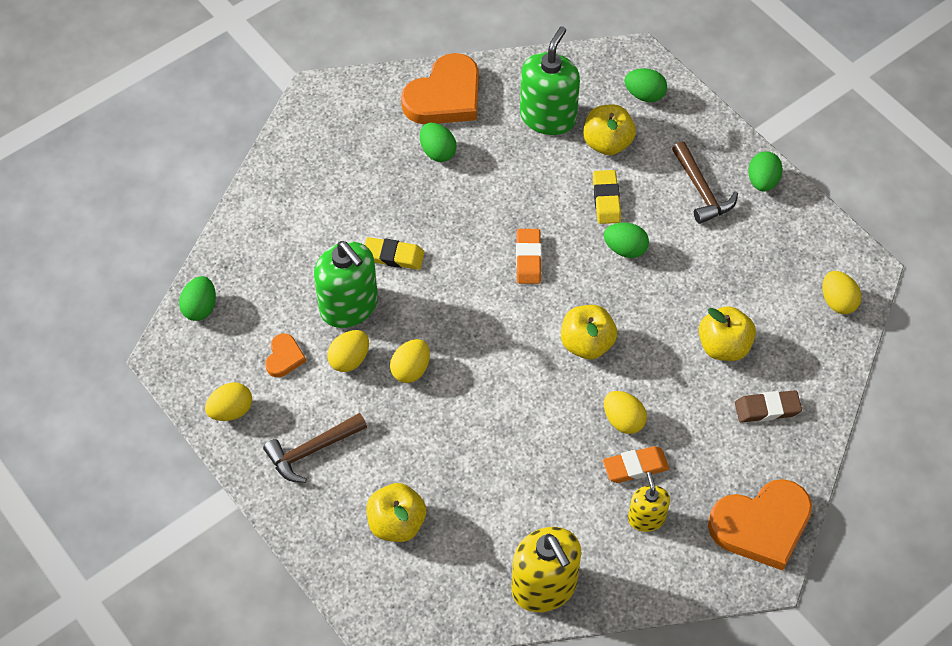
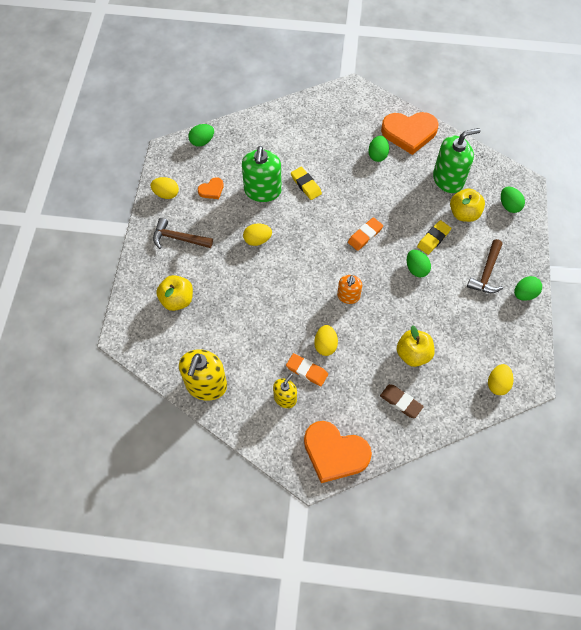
camera: 45 degrees right, 5 degrees up
yellow egg [327,330,369,372] -> none
yellow apple [561,305,617,359] -> orange soap dispenser [337,275,362,304]

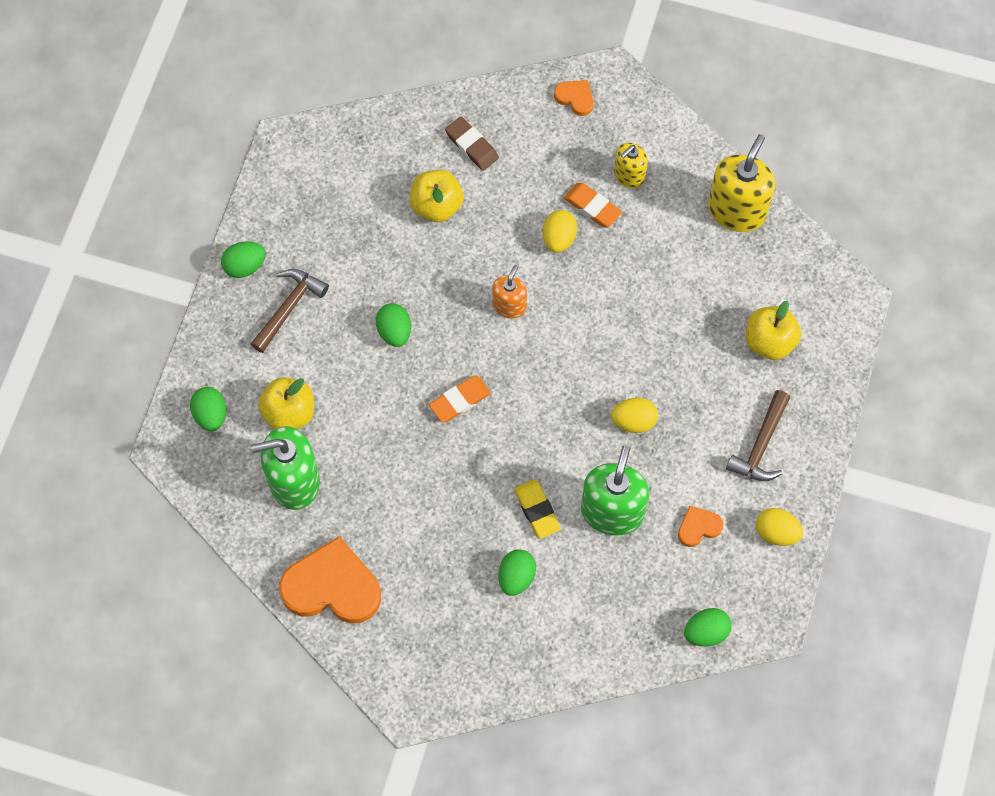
camera: 170 degrees left, 5 degrees up
brown hammer [153,218,213,249] -> brown hammer turned 90 degrees clockwise [726,390,790,481]
orange heart [304,421,372,483] -> orange heart [554,80,594,116], size x0.47
green egg [368,136,389,162] -> green egg moved to [498,549,536,596]
yellow eraser [417,220,451,255] -> none
yellow egg [488,364,513,395] -> none

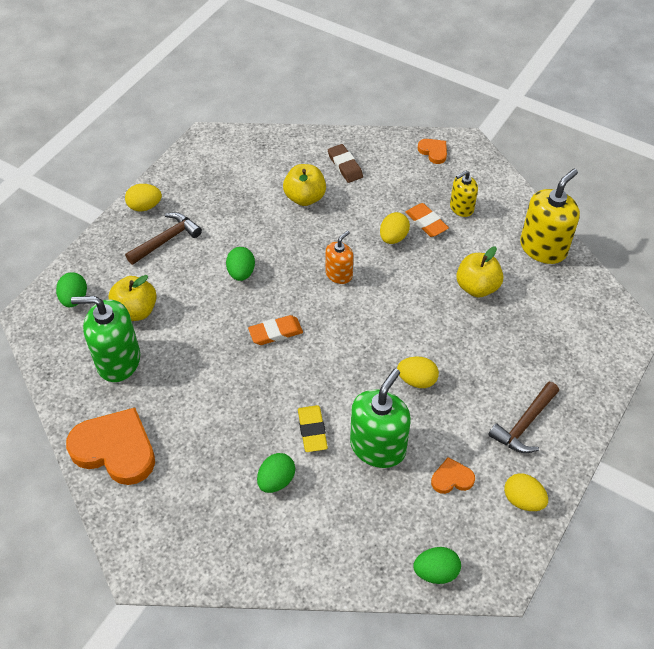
camera: 15 degrees right, 15 degrees down
green egg [221,241,266,278] -> yellow egg [125,184,162,212]
yellow apple [746,301,801,360] -> yellow apple moved to [456,246,503,297]

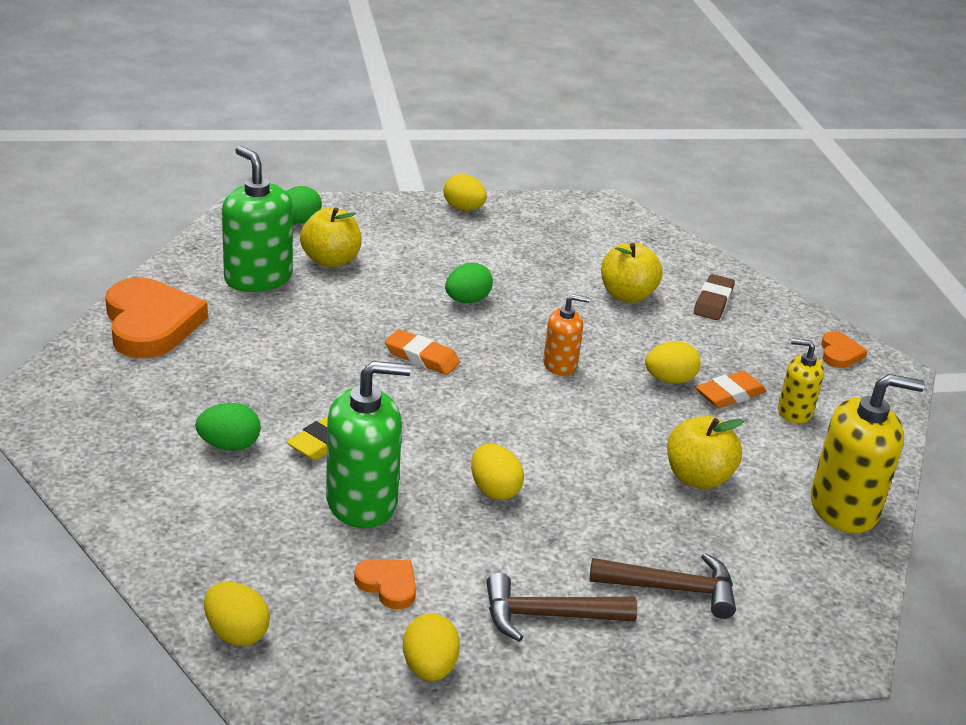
camera: 45 degrees right, 20 degrees down
brown hammer [125,212,202,265] -> brown hammer moved to [589,553,736,619]
orange eraser [406,203,449,237] -> orange eraser turned 45 degrees clockwise [696,371,766,408]
green egg [413,547,461,584] -> yellow egg [204,581,270,646]

